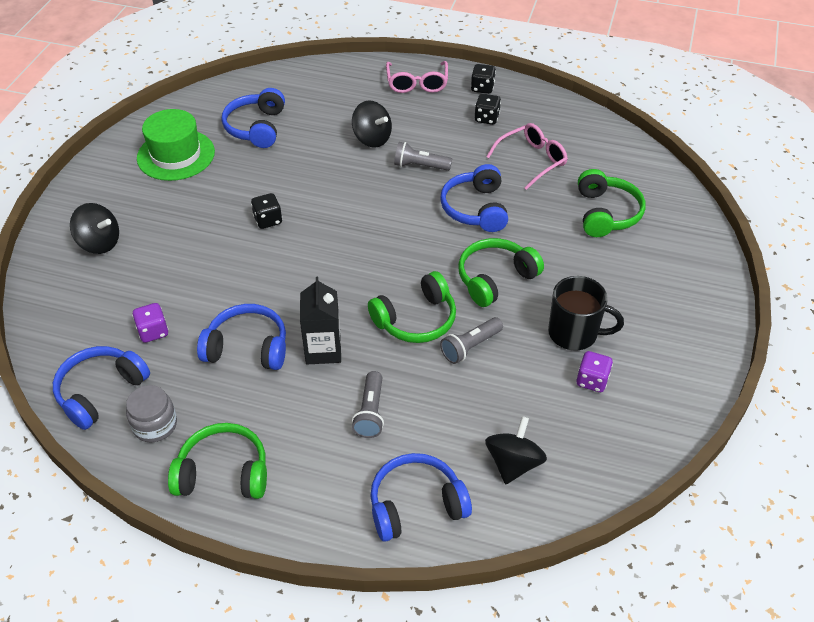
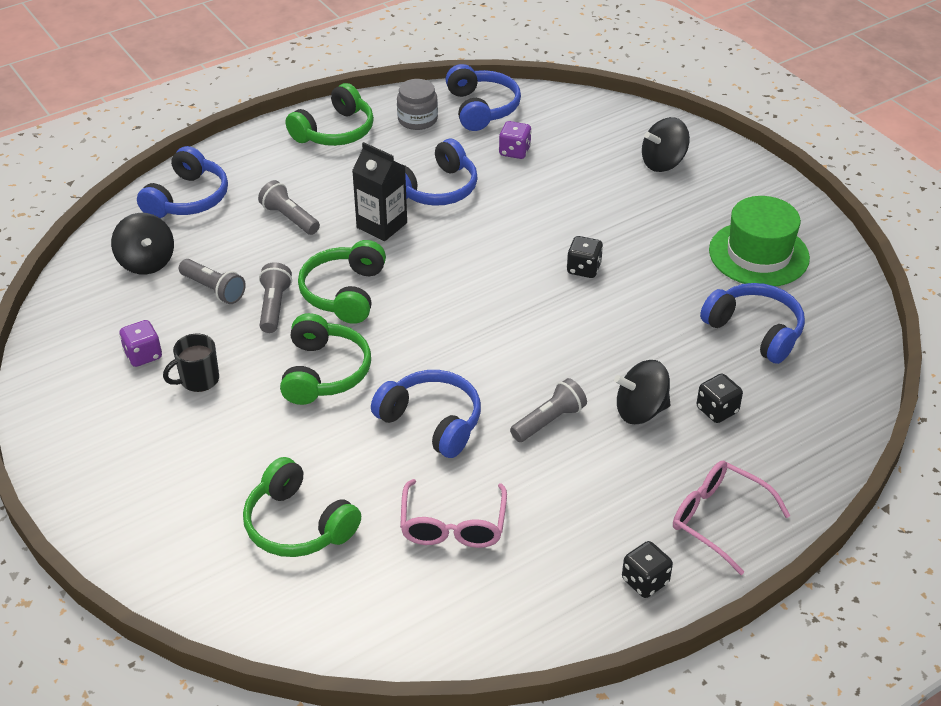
camera: 130 degrees right, 5 degrees down
black dice [475,94,501,125] -> black dice moved to [697,374,743,423]
black mug [548,276,624,350] -> black mug [163,334,219,392], size x0.66
none -> grey flashlight [179,259,246,304]

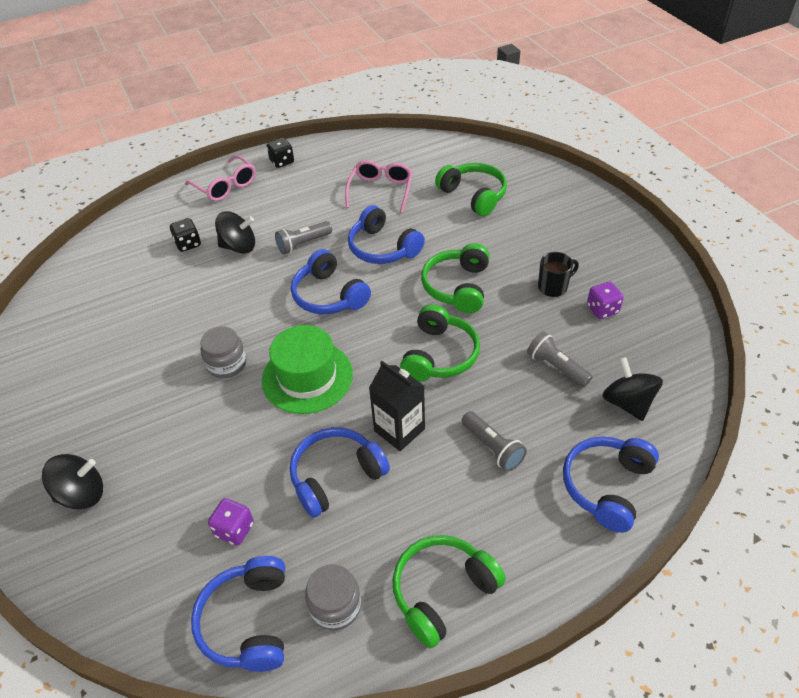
camera: 170 degrees left, 5 degrees up
grey flashlight [259,262,292,333] -> none
black dice [566,236,603,278] -> grey jar [200,326,247,378]
blue headphones [700,283,805,364] -> blue headphones moved to [291,249,371,314]
green hat [709,196,810,286] -> green hat moved to [262,325,353,414]

